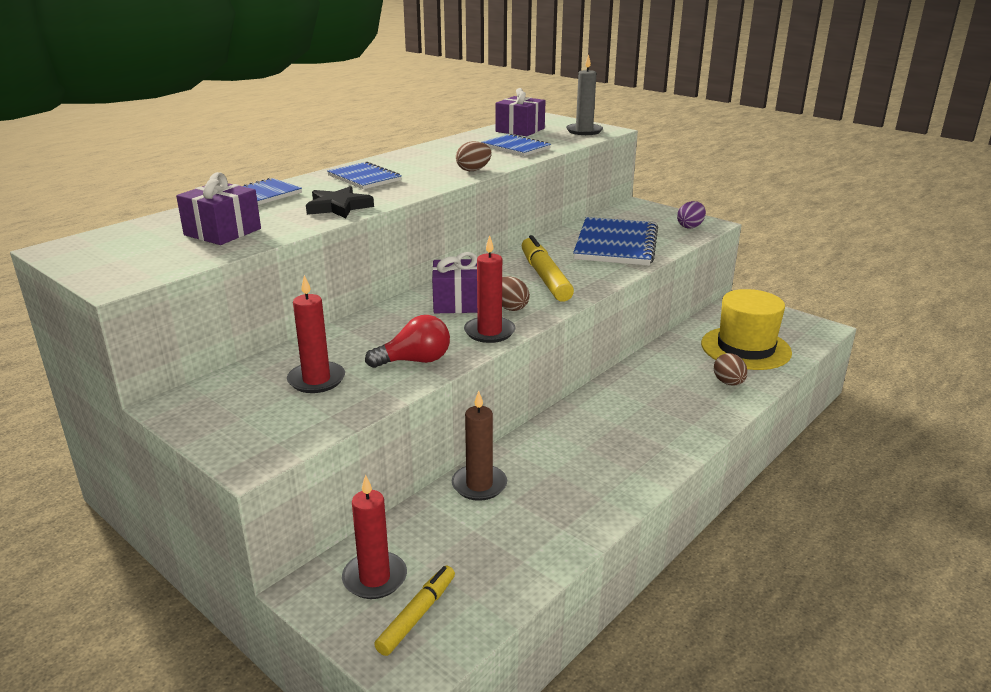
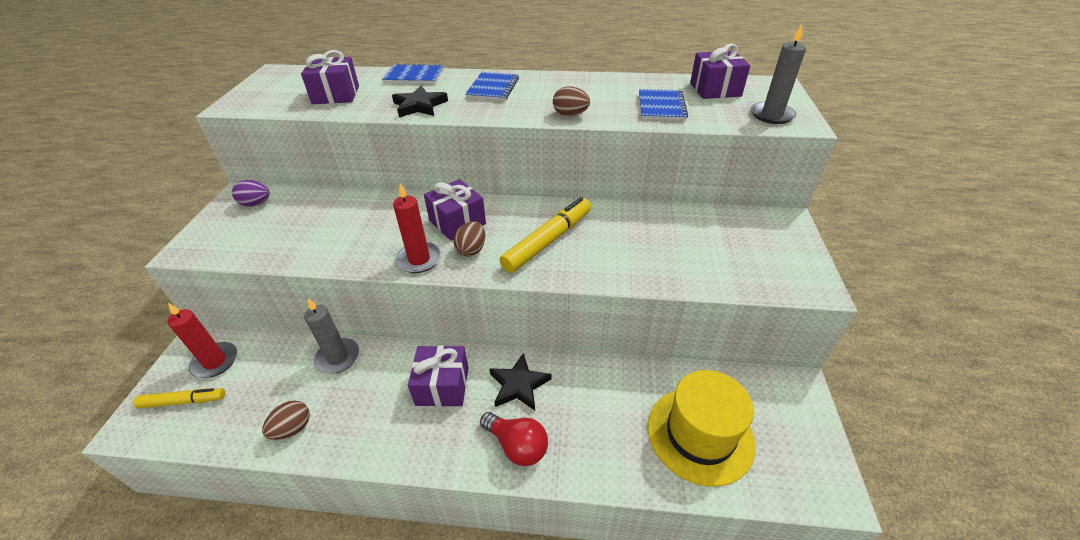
camera: 55 degrees right, 15 degrees up
red candle [287,275,345,393] -> none
red light bulb [365,315,450,368] -> red light bulb moved to [480,412,548,466]
brown candle [452,391,507,501] -> grey candle [304,298,359,374]
blue notebook [573,217,658,266] -> none
purple egg [677,201,706,229] -> purple egg moved to [232,180,270,207]
brown egg [714,353,748,386] -> brown egg moved to [262,400,310,440]
none -> purple gift [408,345,468,407]
none -> black star [489,353,551,410]

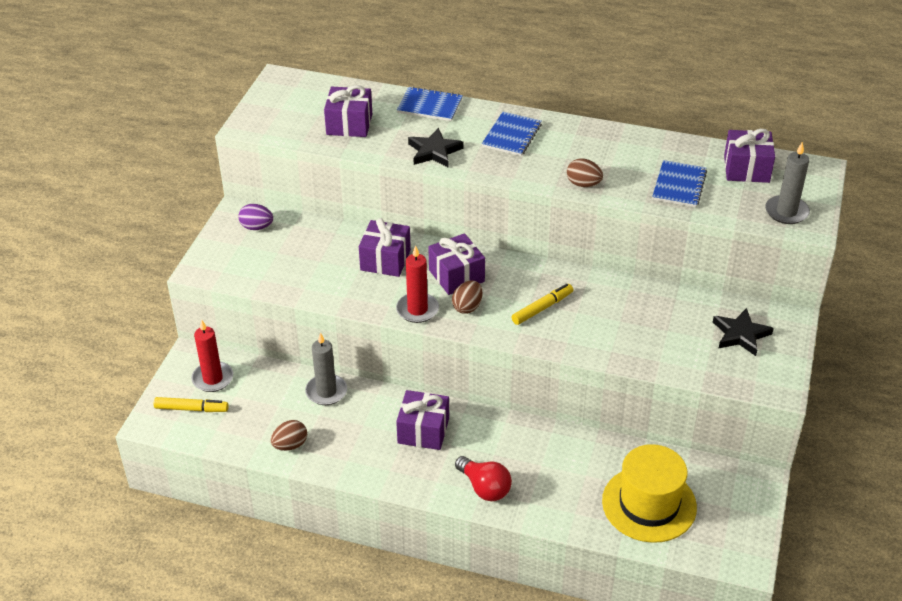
camera: 10 degrees right, 0 degrees up
black star [489,353,551,410] -> black star moved to [713,308,774,356]
yellow marker [499,197,591,273] -> yellow marker [512,284,573,325], size x0.62
none -> purple gift [359,218,411,277]

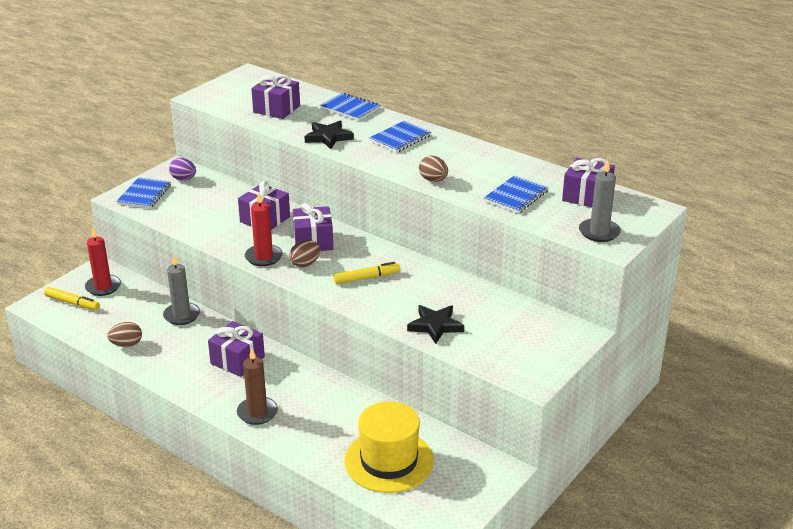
camera: 20 degrees right, 10 degrees down
red light bulb [455,456,512,501] -> brown candle [237,348,278,425]
black star [713,308,774,356] -> black star moved to [407,305,464,344]
none -> blue notebook [117,177,171,209]

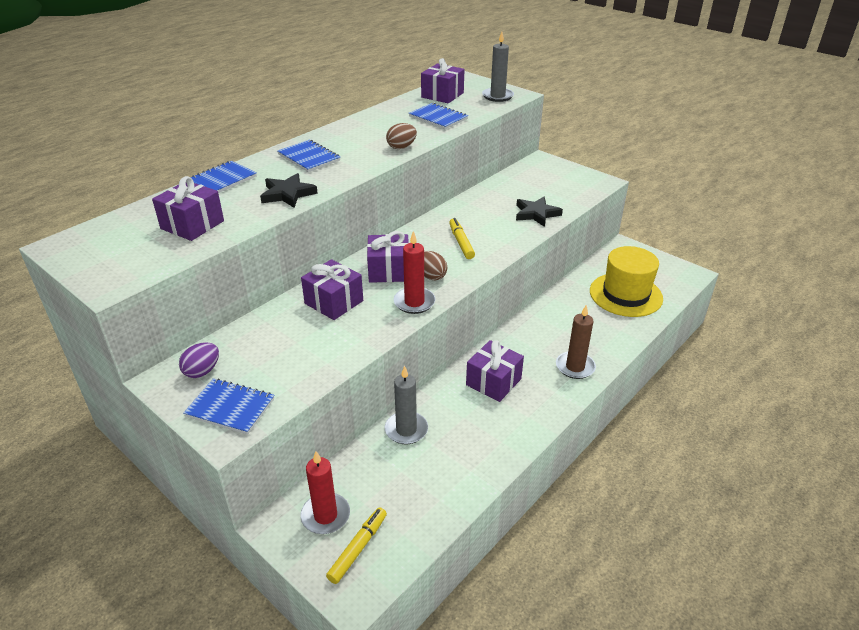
camera: 85 degrees left, 5 degrees up
brown egg [107,322,142,347] -> none

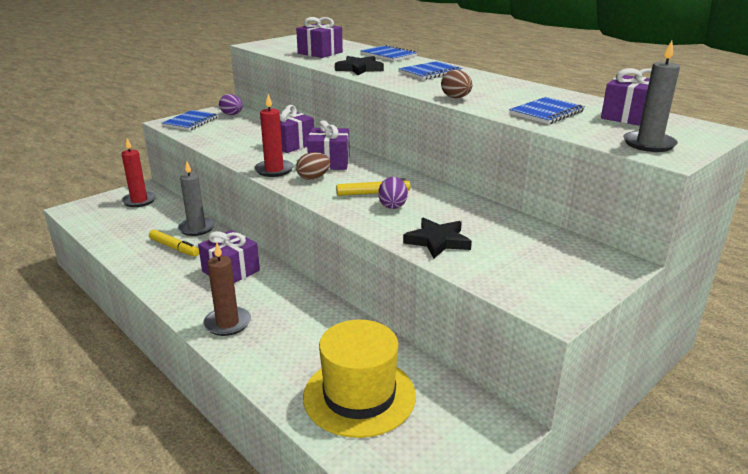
camera: 95 degrees right, 10 degrees down
yellow marker [326,507,387,584] -> yellow marker moved to [149,230,199,257]
none -> purple egg [378,177,408,209]

